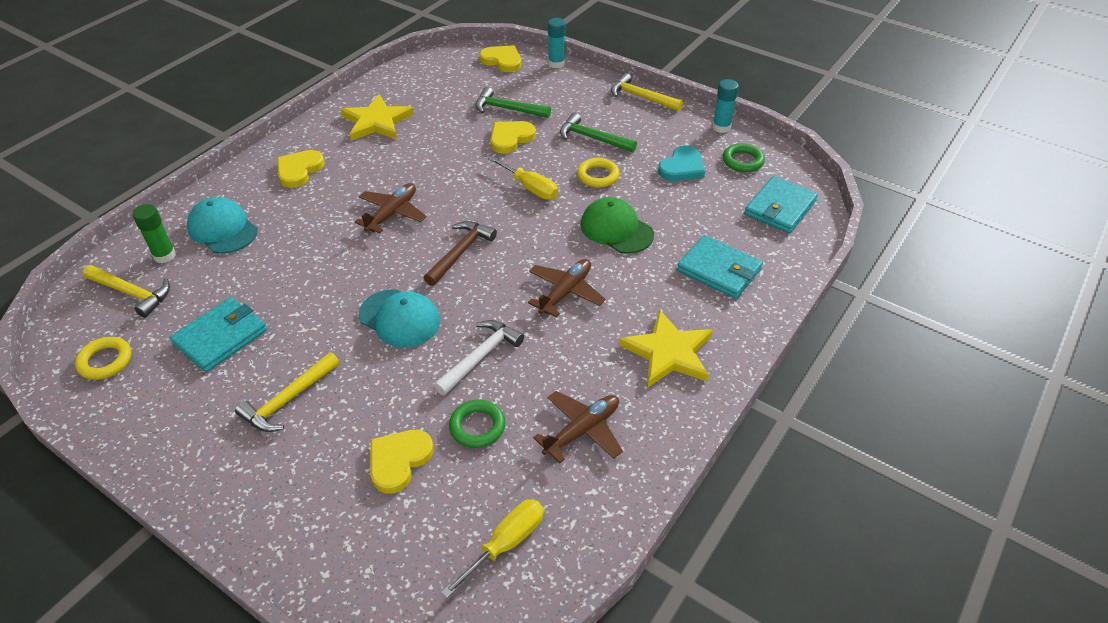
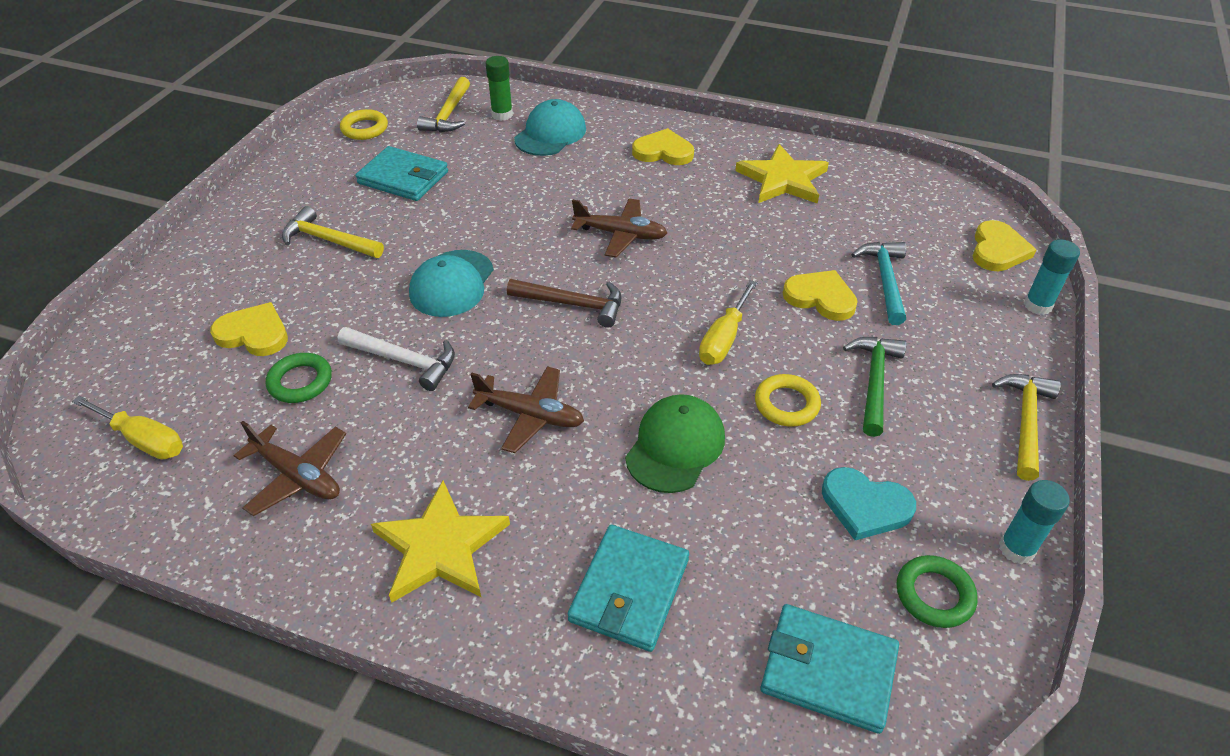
camera: 75 degrees right, 0 degrees up
green hammer [476,87,551,118] -> turquoise hammer [852,242,906,325]

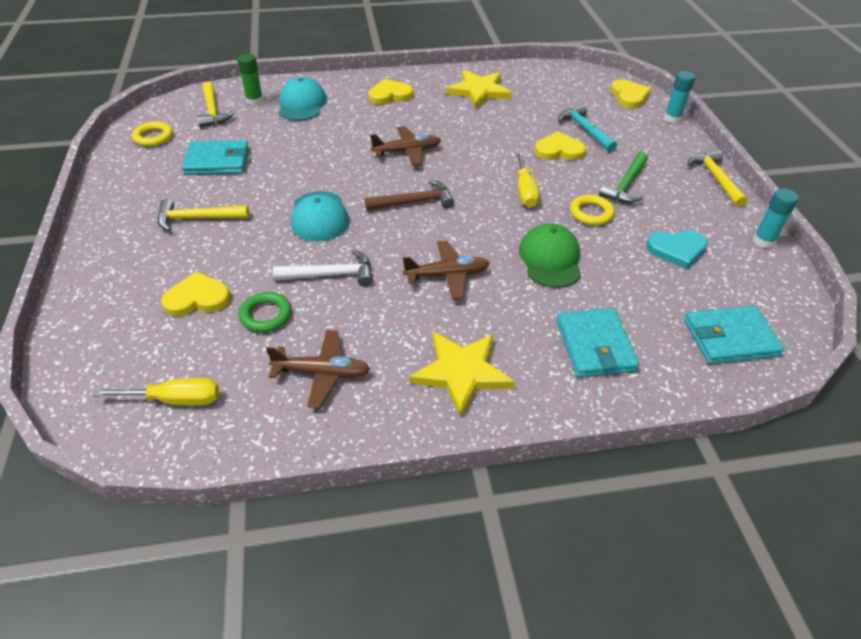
camera: 30 degrees left, 0 degrees up
green hammer [843,337,907,437] -> green hammer turned 135 degrees counterclockwise [599,152,648,203]
green ring [897,555,978,628] -> none

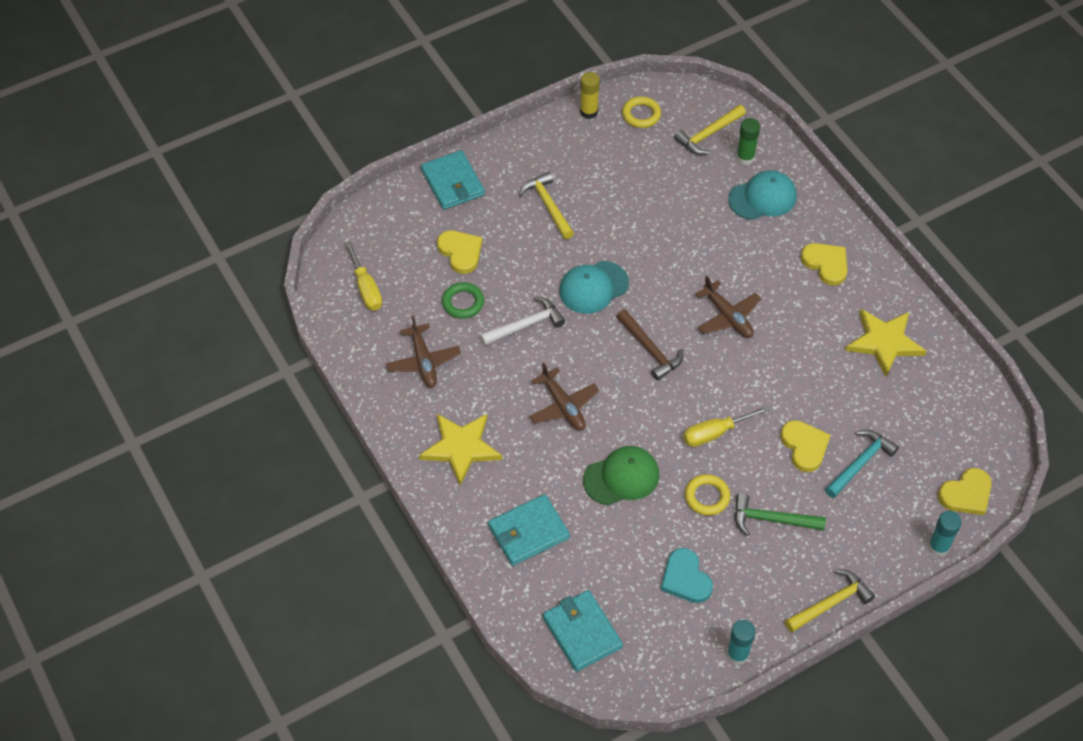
camera: 70 degrees right, 10 degrees up
turquoise wallet [182,140,249,175] -> turquoise wallet moved to [421,150,485,210]
white hammer [273,250,372,287] -> white hammer turned 90 degrees counterclockwise [480,297,565,346]
none -> yellow glue stick [580,72,600,119]

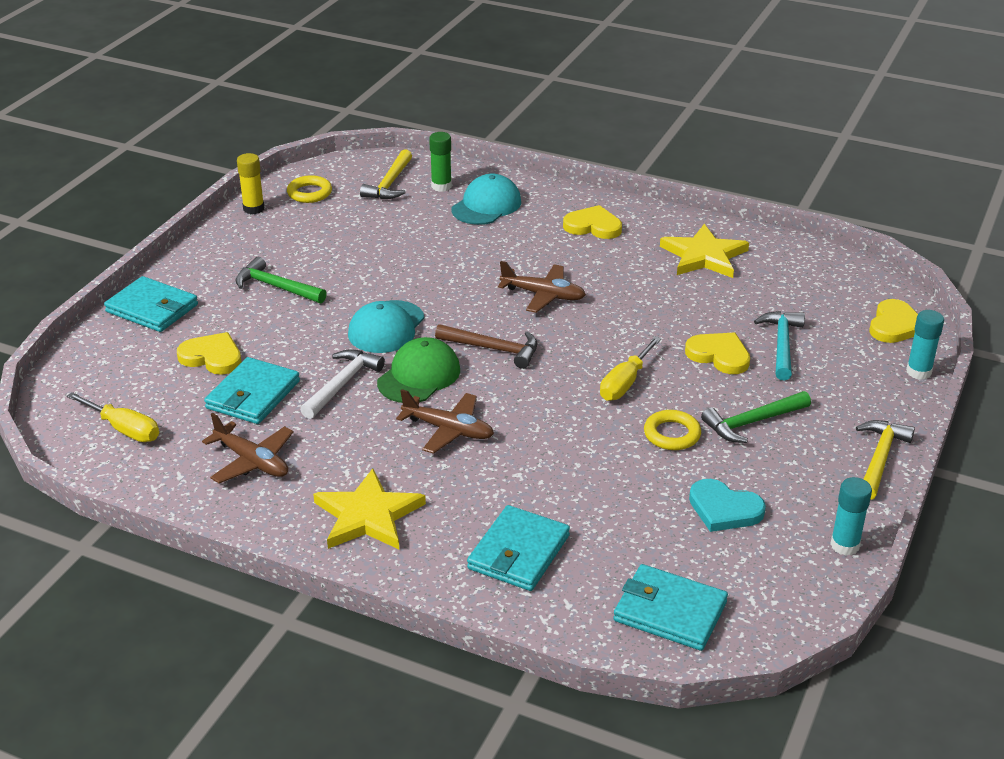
camera: 35 degrees left, 20 degrees down
green ring [442,282,484,319] -> turquoise wallet [204,357,300,424]
yellow hammer [519,172,574,239] -> green hammer [235,257,327,304]
green cap [583,446,659,505] -> green cap moved to [377,337,460,403]

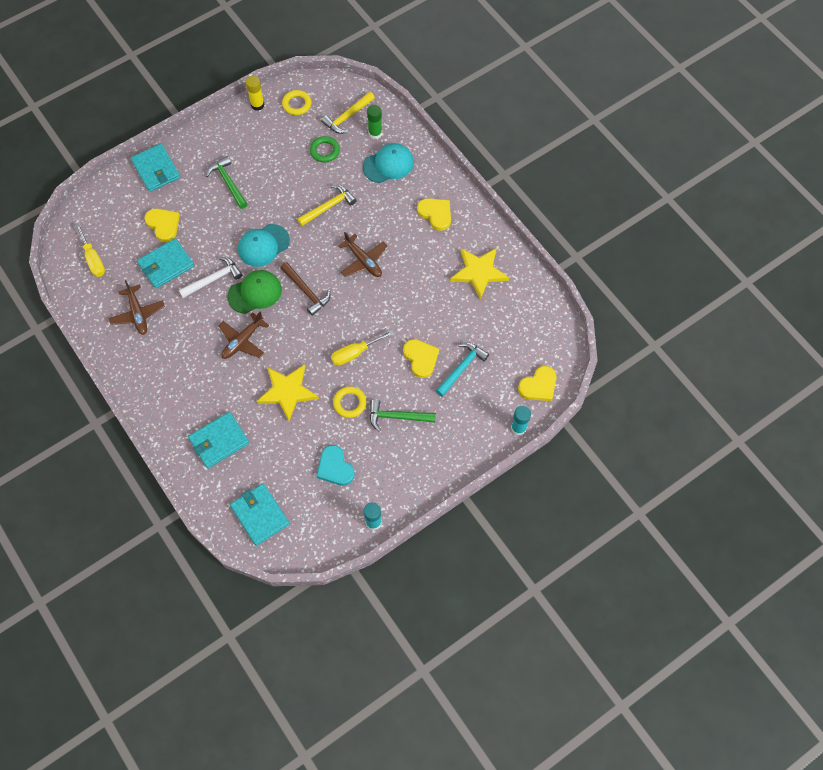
camera: 30 degrees right, 30 degrees up
yellow star [313,468,426,549] -> yellow star moved to [256,364,319,421]
brown plane [396,389,494,454] -> brown plane turned 75 degrees clockwise [218,311,269,359]
yellow hammer [856,420,915,500] -> yellow hammer moved to [297,185,357,226]
none -> green ring [310,136,340,162]

